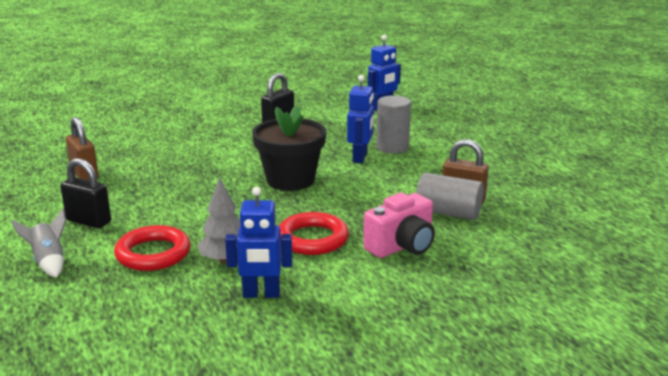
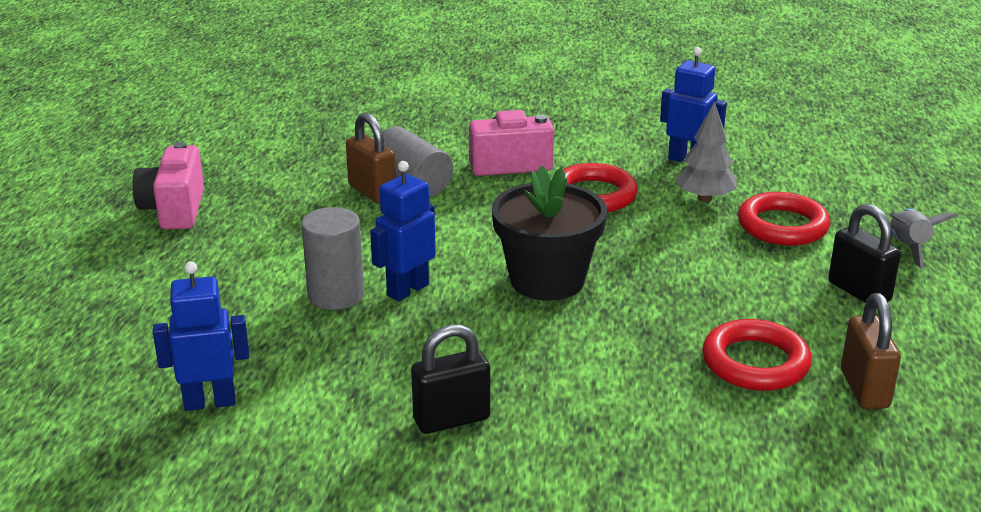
camera: 150 degrees left, 5 degrees up
none -> pink camera [132,142,204,229]
none -> red ring [702,319,812,391]

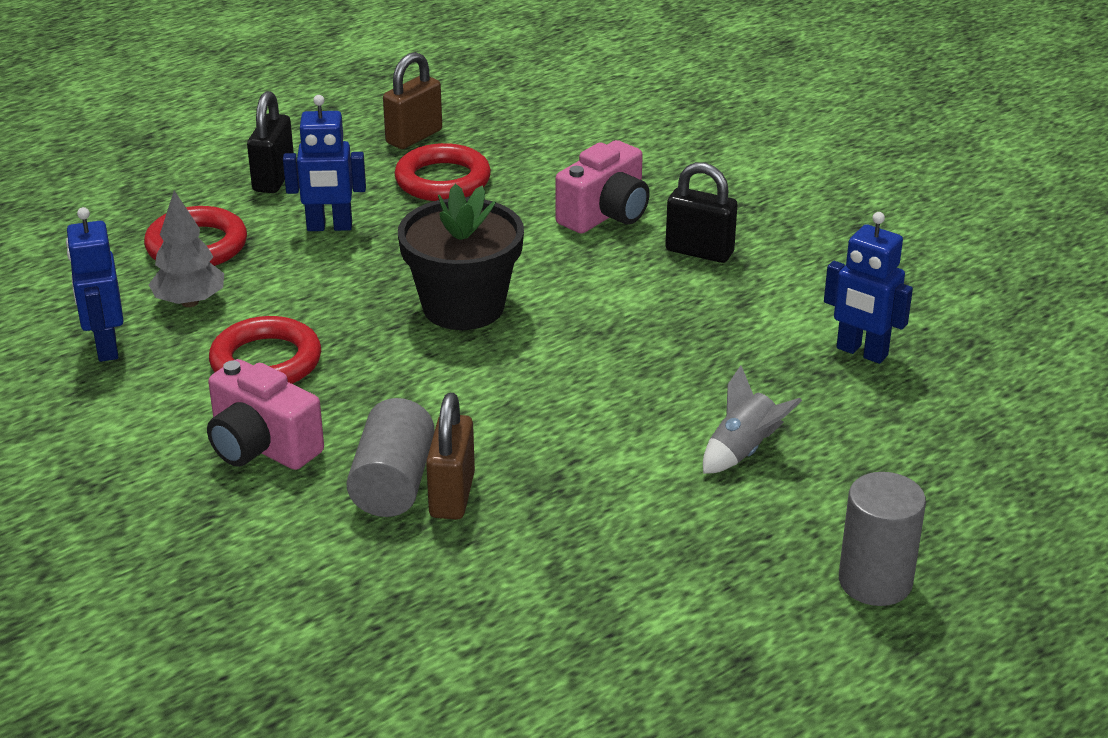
camera: 135 degrees left, 5 degrees up
pink camera [132,142,204,229] -> pink camera moved to [555,140,650,234]
grey cylinder [301,207,364,310] -> grey cylinder moved to [839,472,926,606]
blue robot [370,161,436,302] -> blue robot moved to [283,95,366,231]
grey rocket [889,208,958,269] -> grey rocket moved to [703,366,802,474]

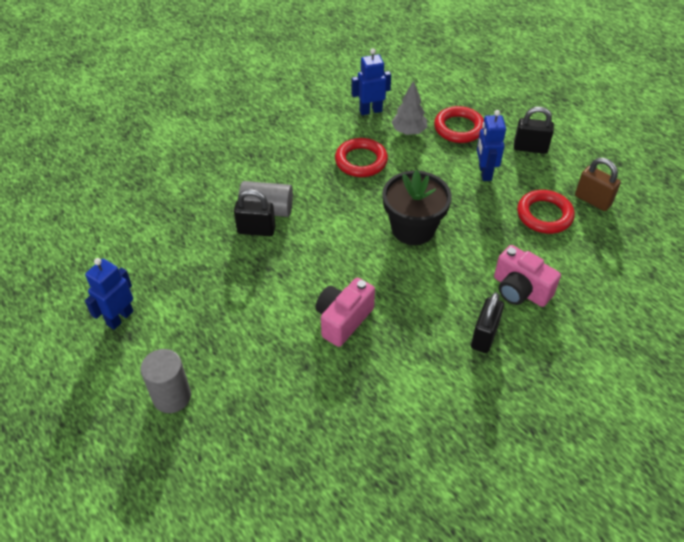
camera: 90 degrees right, 15 degrees up
pink camera [207,359,324,470] -> pink camera moved to [316,278,375,347]
brown padlock [426,393,475,520] -> black padlock [234,189,275,236]
grey rocket [703,366,802,474] -> none
blue robot [824,212,913,364] -> blue robot moved to [85,258,133,330]

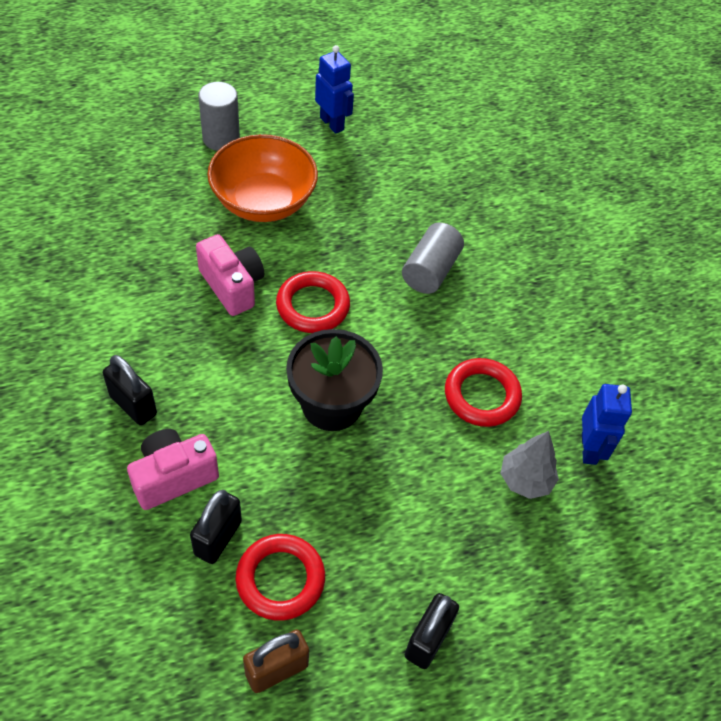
camera: 105 degrees right, 5 degrees up
black padlock [234,189,275,236] -> black padlock moved to [190,490,242,564]
red ring [434,106,484,143] -> red ring moved to [276,271,350,333]
blue robot [477,110,506,181] -> none
none -> orange bowl [207,134,318,222]

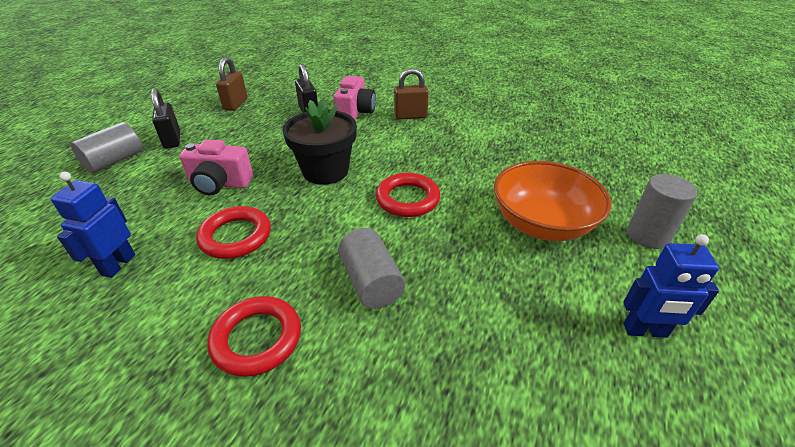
camera: 135 degrees right, 15 degrees down
black padlock [103,355,157,425] -> brown padlock [394,68,429,120]
pink camera [196,234,264,316] -> pink camera moved to [179,139,253,195]
red ring [236,534,325,621] -> red ring moved to [207,296,301,377]
grey tree [500,431,559,499] -> none
blue robot [582,384,632,465] -> blue robot turned 60 degrees clockwise [51,172,135,278]
none -> grey cylinder [71,122,142,173]

